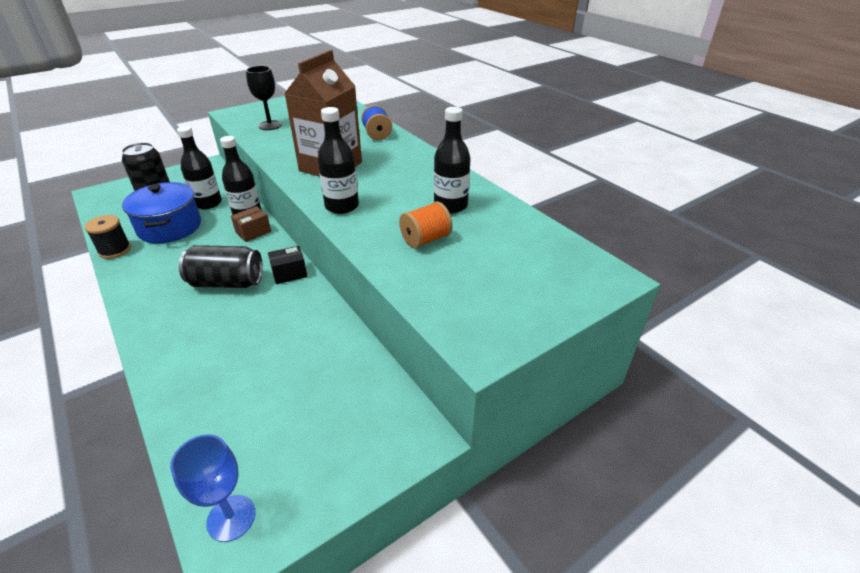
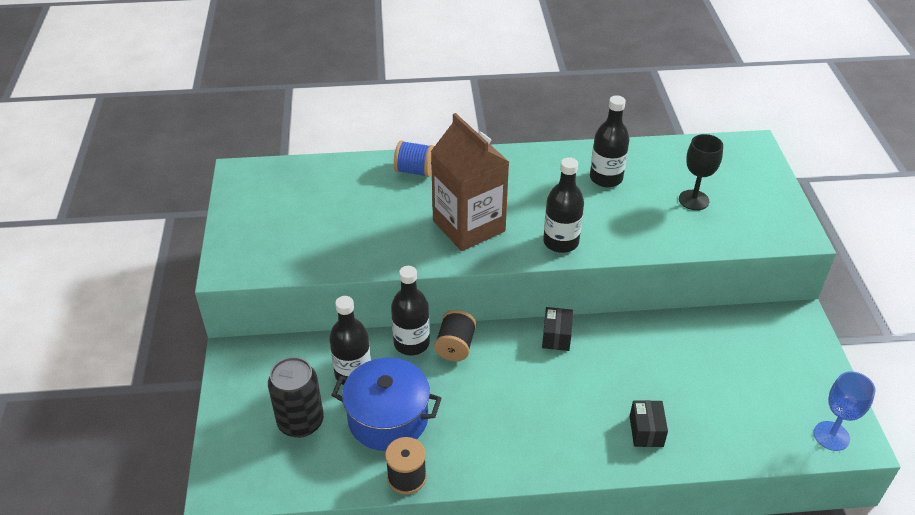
camera: 60 degrees left, 5 degrees up
black can [179,245,263,288] -> none
brown box [231,206,271,242] -> black spool [434,310,476,361]
black goblet [246,66,282,130] -> black goblet moved to [679,134,723,210]
orange spool [399,201,453,248] -> none
none -> black box [630,400,668,447]

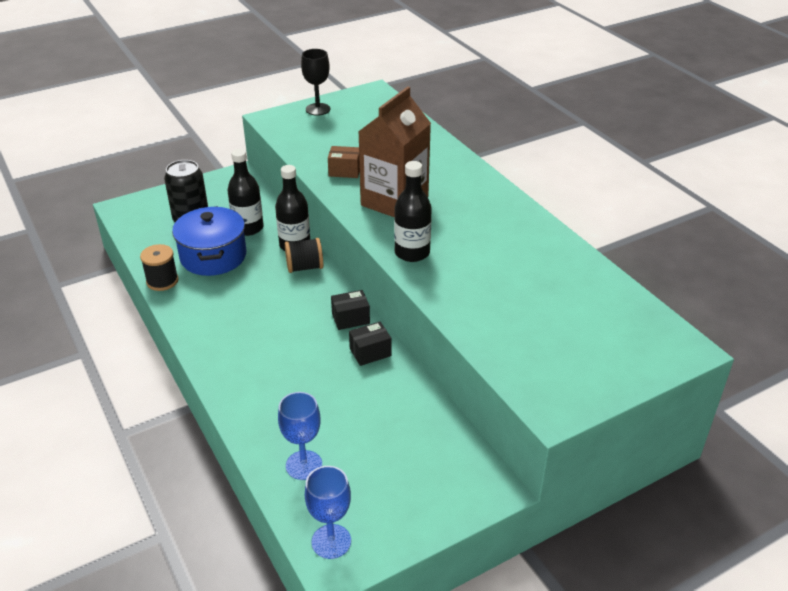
camera: 65 degrees right, 5 degrees down
blue spool [394,140,435,177] -> none
black bottle [590,95,629,187] -> none
black box [630,400,668,447] -> black box moved to [349,322,392,366]
black goblet [679,134,723,210] -> black goblet moved to [301,49,330,116]
none -> blue goblet [278,392,322,480]
none -> brown box [328,146,360,178]

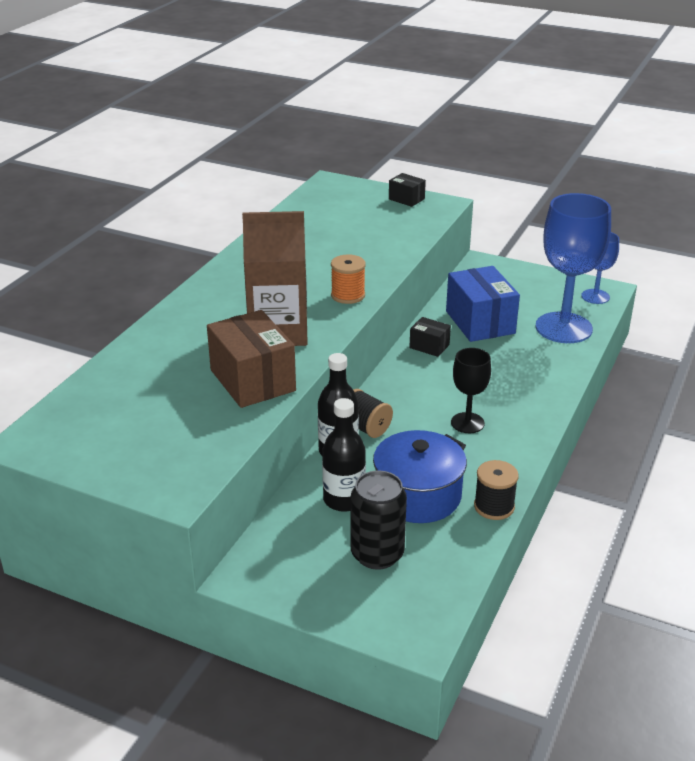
camera: 125 degrees left, 5 degrees down
blue goblet [278,392,322,480] -> blue goblet [536,193,611,343], size x1.92
black goblet [301,49,330,116] -> black goblet moved to [451,348,491,433]
brown box [328,146,360,178] -> brown box [207,310,296,408], size x1.98
black box [331,290,370,330] -> black box moved to [389,173,426,207]
black bottle [394,161,432,262] -> orange spool [331,255,366,304]
none -> blue box [446,266,520,342]

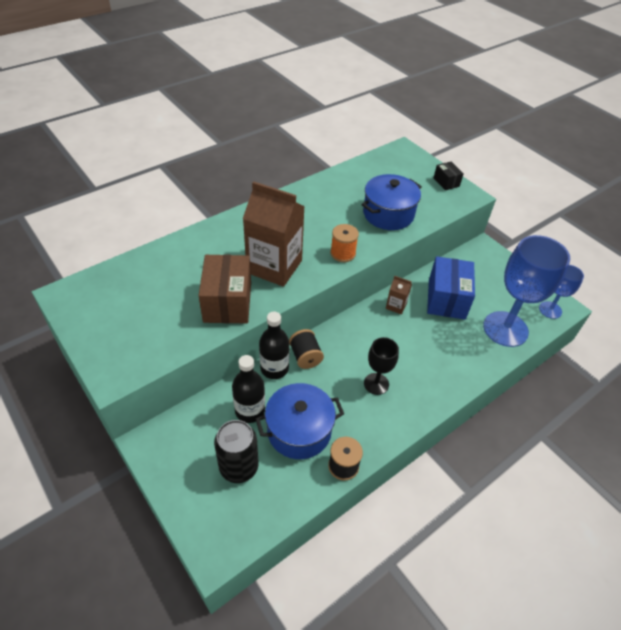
camera: 25 degrees right, 15 degrees up
black box [409,317,451,357] -> brown carton [386,276,412,315]
none -> blue pot [362,174,422,230]

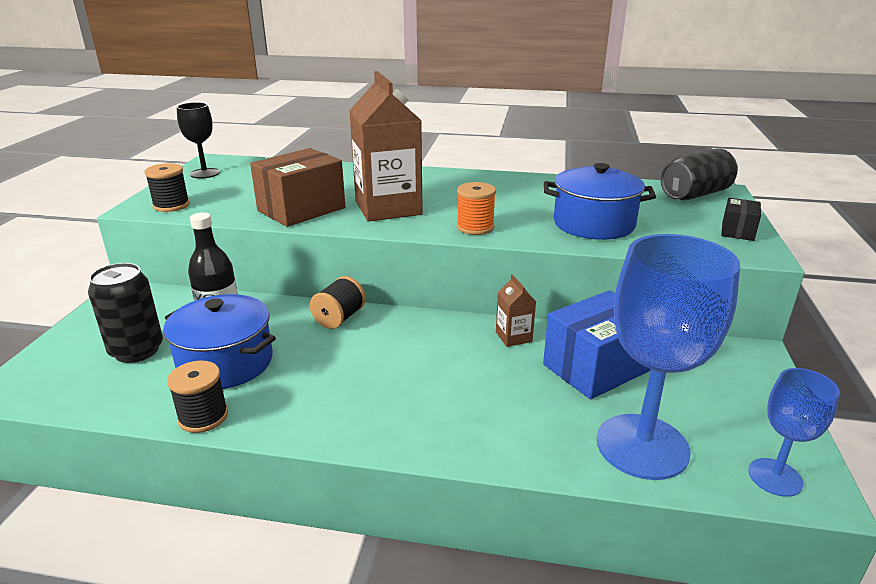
camera: 50 degrees right, 20 degrees down
black bottle [259,312,290,379] -> none
black goblet [364,337,399,395] -> black goblet moved to [177,102,220,179]
none -> black spool [144,163,190,212]
none -> black can [661,148,738,201]

